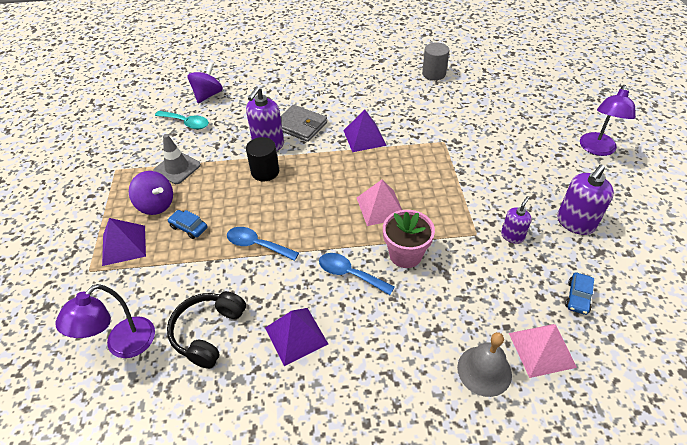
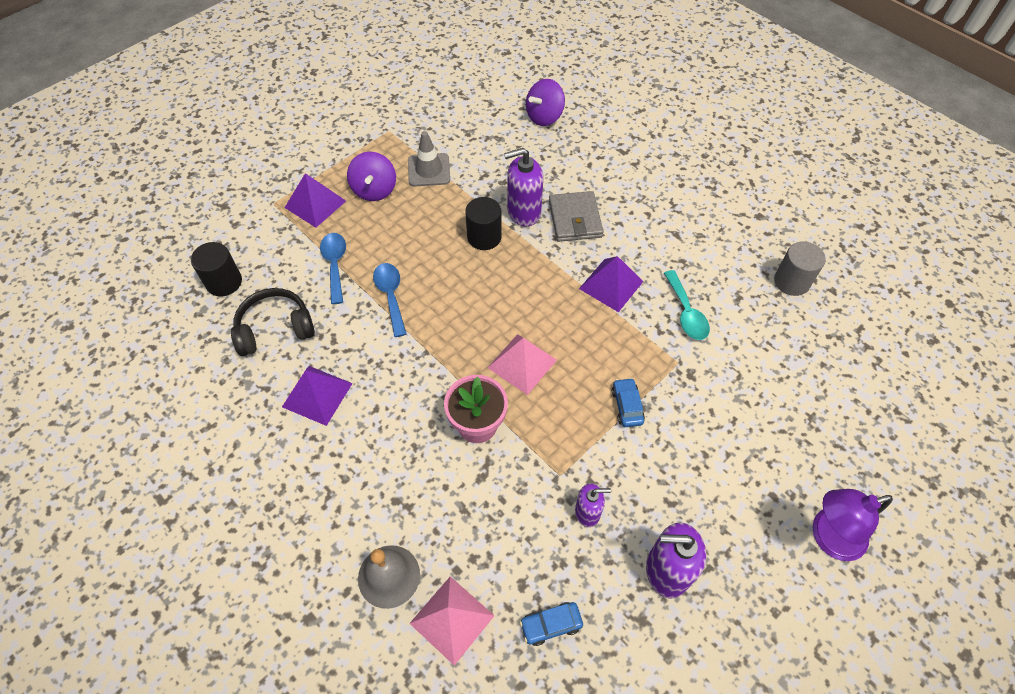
camera: 50 degrees right, 10 degrees up
purple lamp [55,284,155,358] -> black cylinder [191,242,242,297]
turquoise spoon [155,111,209,129] -> turquoise spoon moved to [664,270,710,340]
blue car [167,210,207,239] -> blue car moved to [612,378,645,427]
purple spinning top [188,62,223,103] -> purple spinning top turned 150 degrees clockwise [526,79,565,126]
blue spoon [319,253,394,295] -> blue spoon moved to [320,233,346,304]

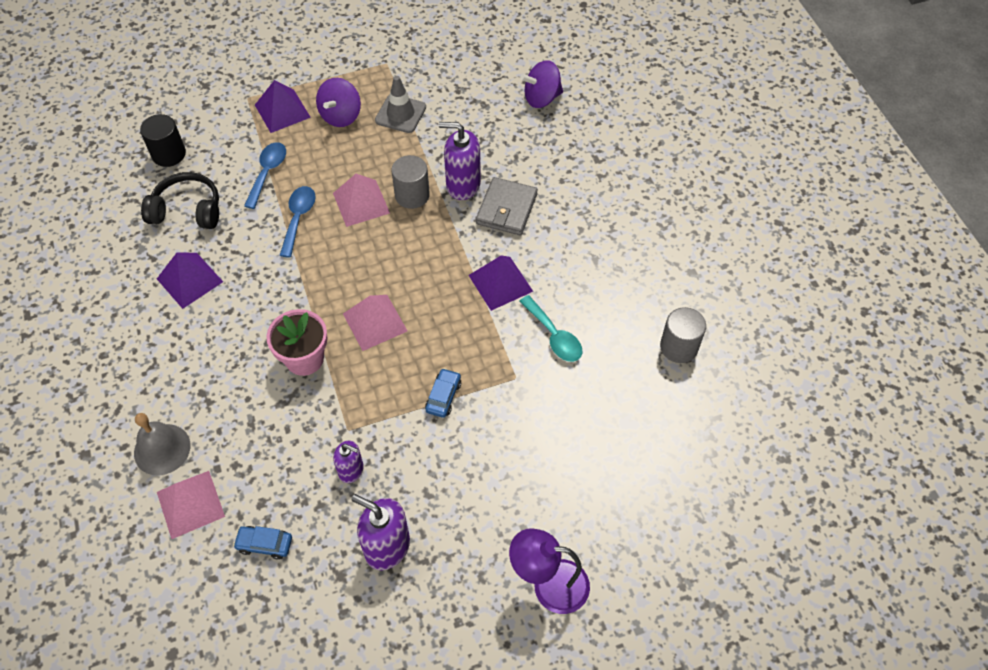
camera: 25 degrees right, 0 degrees up
black cylinder [465,197,502,250] -> grey cylinder [391,155,430,209]
turquoise spoon [664,270,710,340] -> turquoise spoon turned 45 degrees counterclockwise [519,295,582,362]
none -> pink pyramid [333,174,390,227]

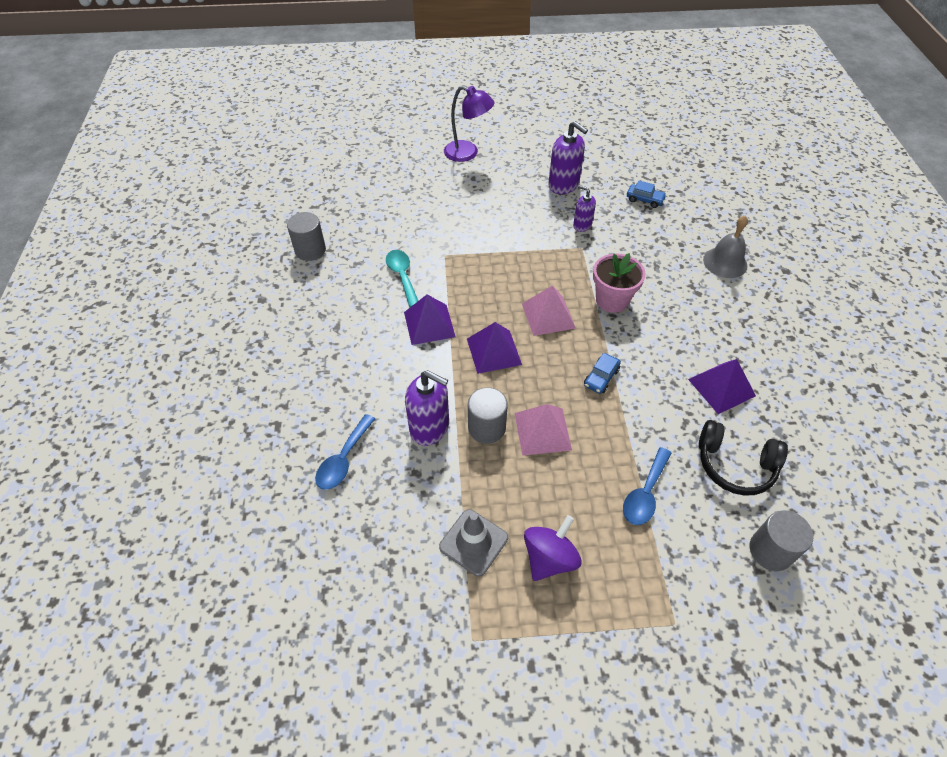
camera: 165 degrees left, 5 degrees down
black cylinder [140,114,186,167] -> grey cylinder [749,510,813,571]
pink pyramid [157,471,225,539] -> none
purple pyramid [255,80,311,133] -> purple pyramid moved to [467,322,522,374]
blue spoon [279,186,316,258] -> blue spoon moved to [315,414,375,490]
blue car [425,368,461,418] -> blue car moved to [584,353,621,394]
grey wallet [476,177,538,235] -> none
purple spinning top [520,60,563,108] -> none

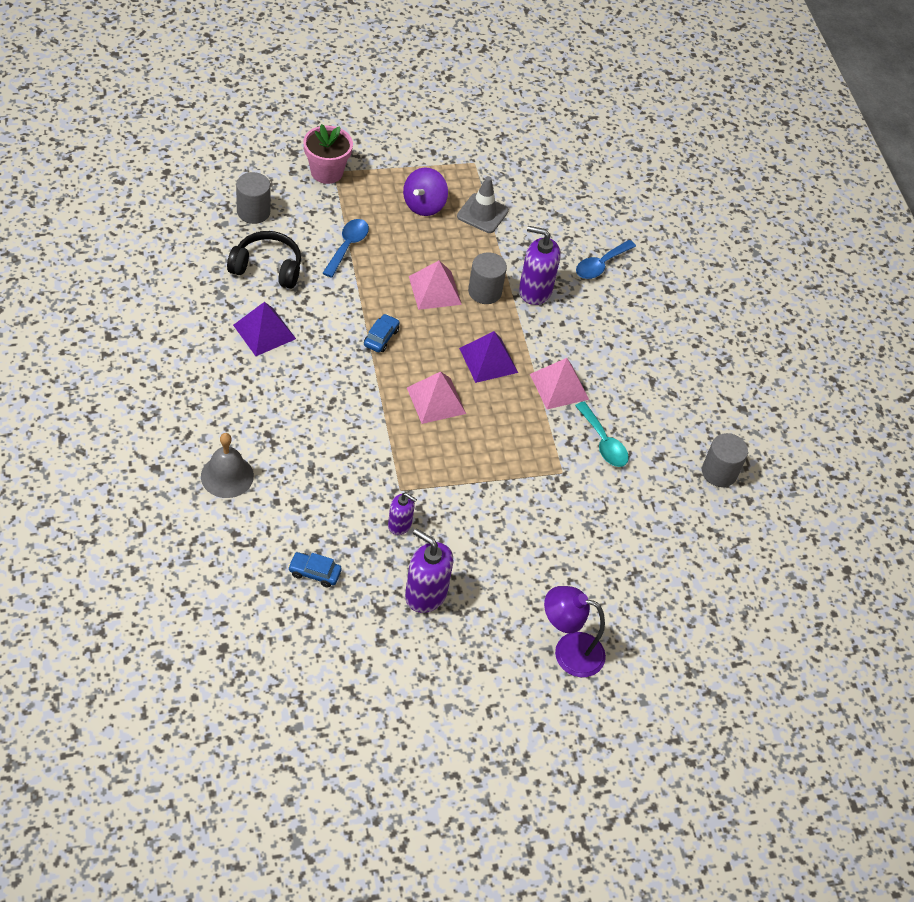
camera: 165 degrees right, 0 degrees up
blue spoon [315,414,375,490] -> blue spoon turned 150 degrees counterclockwise [576,240,636,279]
purple pyramid [404,294,456,345] -> pink pyramid [530,358,589,409]
pink flower pot [593,253,646,313] -> pink flower pot moved to [303,124,353,184]

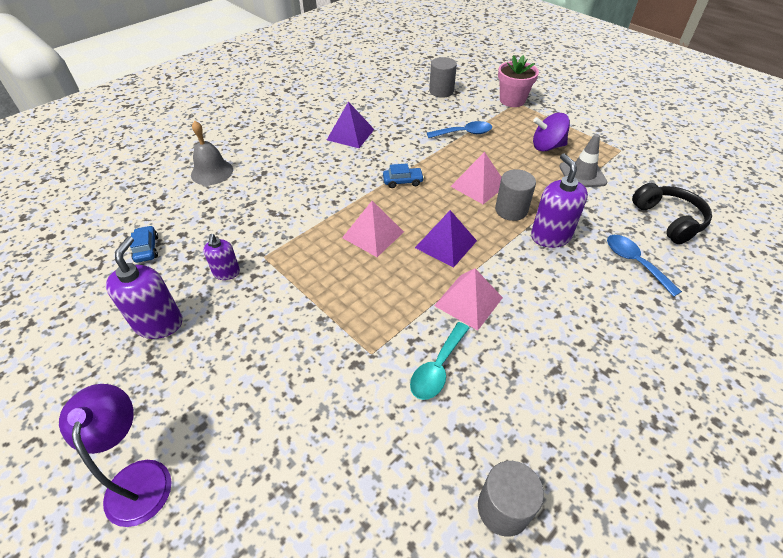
camera: 65 degrees right, 5 degrees down
black headphones [227,231,301,289] -> black headphones moved to [632,183,712,244]
blue spoon [576,240,636,279] -> blue spoon turned 45 degrees clockwise [607,235,682,297]

